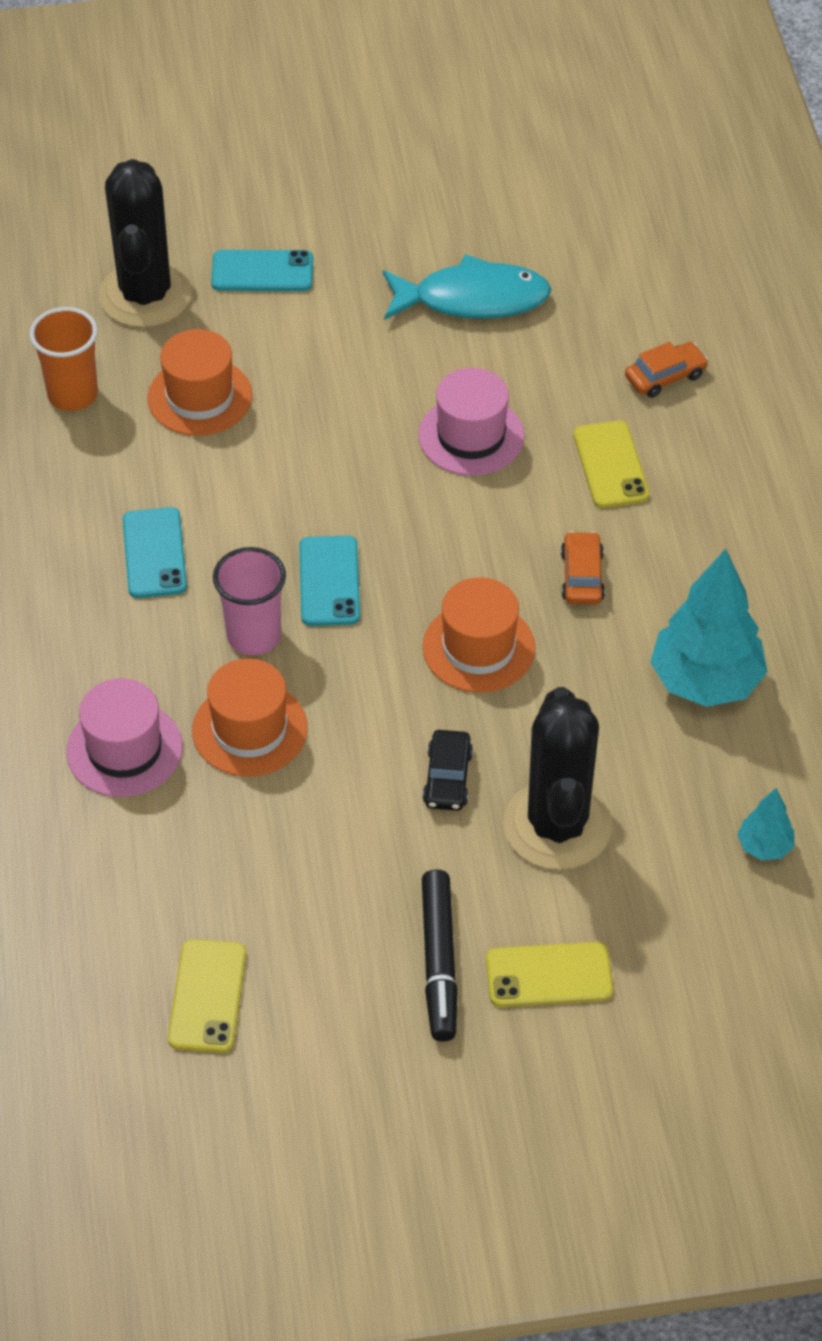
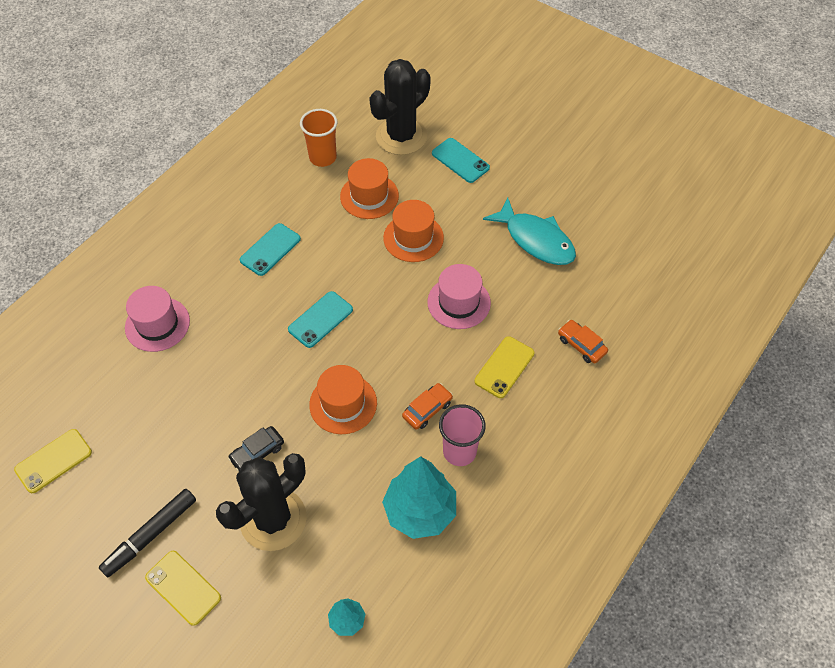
camera: 45 degrees right, 5 degrees up
orange hat [192,658,308,777] -> orange hat moved to [383,200,444,262]
pink cup [213,547,286,655] -> pink cup moved to [439,404,486,466]
orange car [625,342,708,398] -> orange car turned 150 degrees counterclockwise [558,320,608,363]

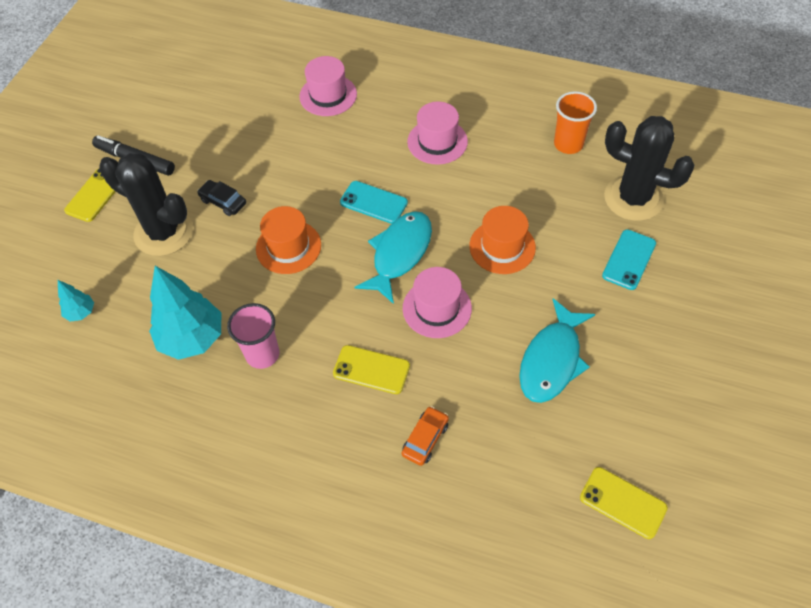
camera: 75 degrees right, 0 degrees up
yellow phone [14,429,92,493] -> yellow phone moved to [580,467,668,539]
turquoise phone [240,223,301,276] -> pink hat [407,102,468,165]
orange hat [340,158,399,219] -> none
orange car [402,383,453,430] -> none
none -> turquoise fish [355,211,432,304]

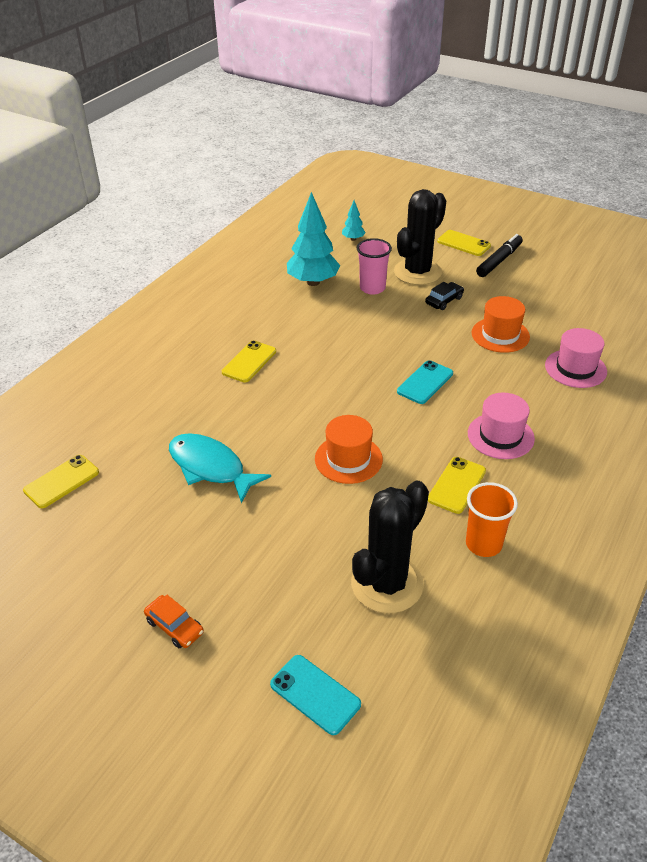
camera: 100 degrees right, 15 degrees down
pink cup [227,303,279,369] -> pink cup moved to [357,238,392,295]
orange hat [256,206,321,274] -> orange hat moved to [471,296,530,353]
turquoise fish [355,211,432,304] -> none
orange car [402,406,449,466] -> orange car moved to [144,595,204,648]
pink hat [403,267,472,338] -> none
turquoise phone [602,229,656,290] -> turquoise phone moved to [270,655,361,735]
none -> yellow phone [428,457,486,514]

